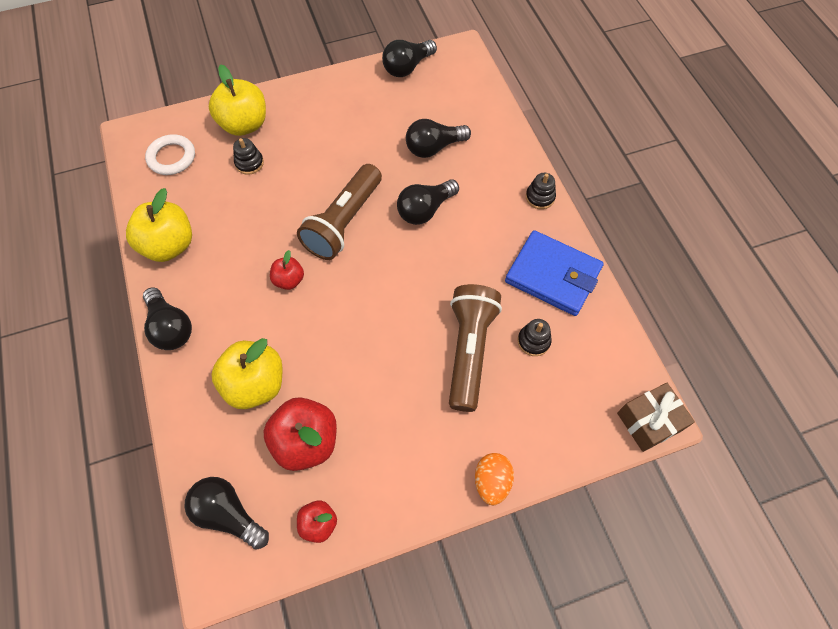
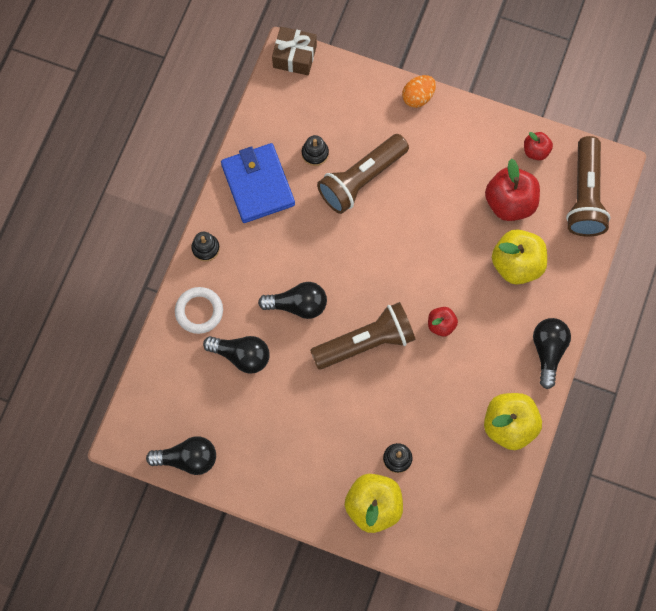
camera: 140 degrees left, 10 degrees up
white ring [145,134,195,175] -> white ring moved to [175,287,223,334]
black light bulb [185,477,269,550] -> brown flashlight [566,136,611,237]

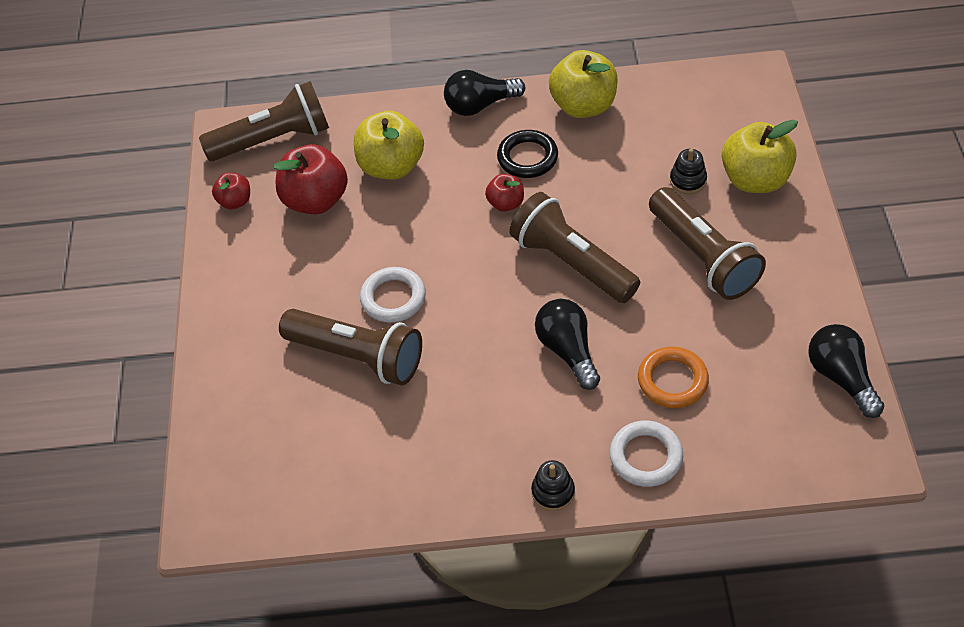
camera: 110 degrees left, 20 degrees down
black light bulb [203,336,269,374] -> orange ring [638,347,709,408]
blue wallet [221,143,295,223] -> none
brown gift [272,27,317,75] -> none
black stacking toy [302,135,329,166] -> none
orange egg [402,75,436,108] -> none
none -> white ring [360,267,426,323]
none -> black ring [497,130,558,178]
none -> brown flashlight [649,187,766,300]

